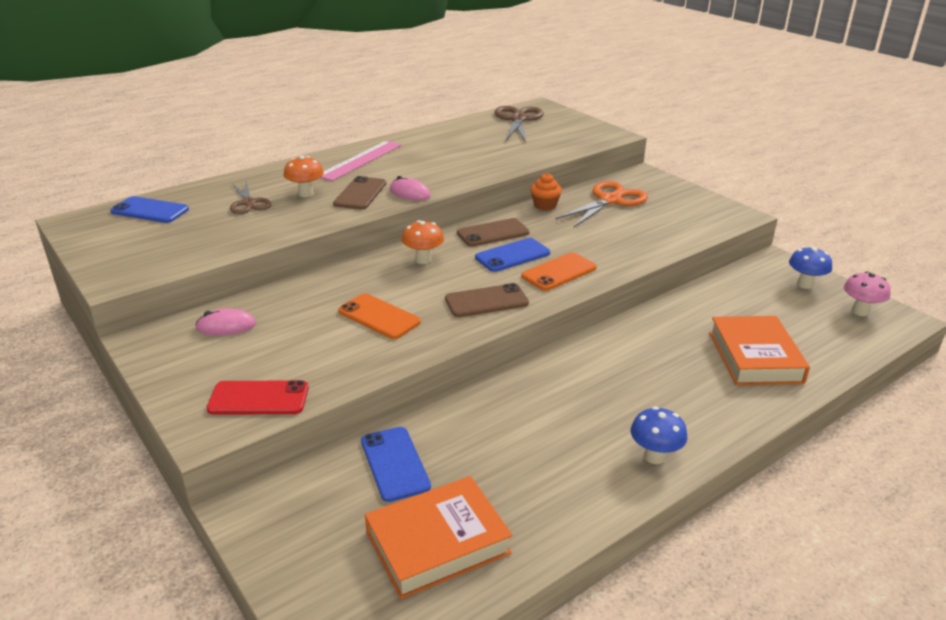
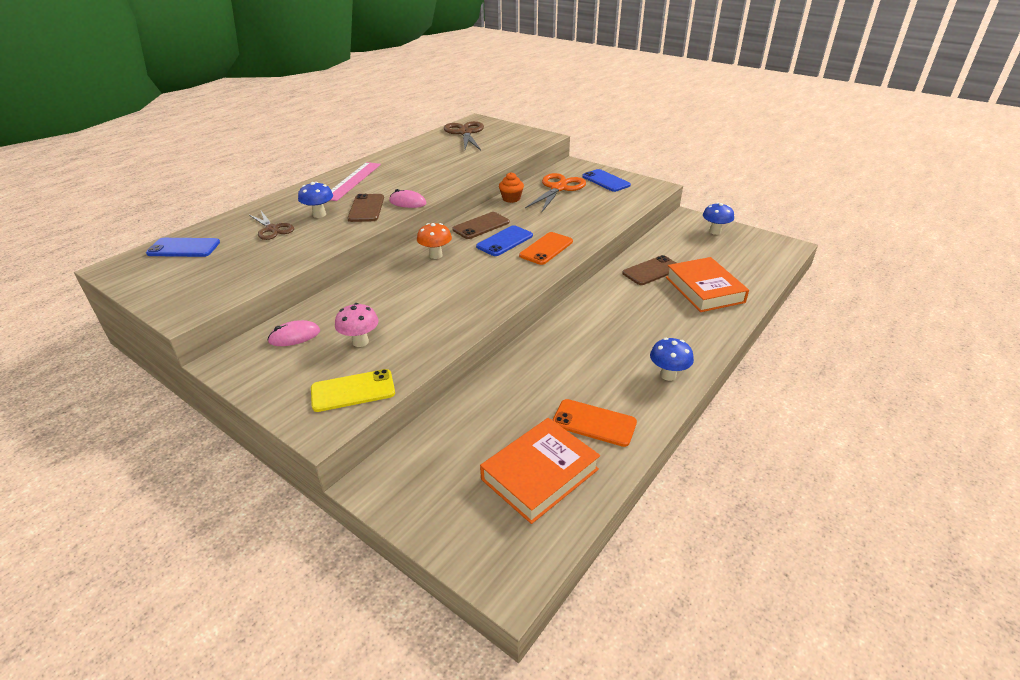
camera: 15 degrees left, 5 degrees up
red phone [206,380,309,414] -> yellow phone [311,369,395,412]
orange mushroom [283,156,324,197] -> blue mushroom [298,182,333,218]
orange phone [338,293,421,339] -> orange phone moved to [553,399,637,447]
blue phone [361,427,431,502] -> blue phone moved to [582,169,631,192]
brown phone [445,283,529,317] -> brown phone moved to [622,255,676,285]
pink mushroom [844,271,891,316] -> pink mushroom moved to [335,303,379,347]

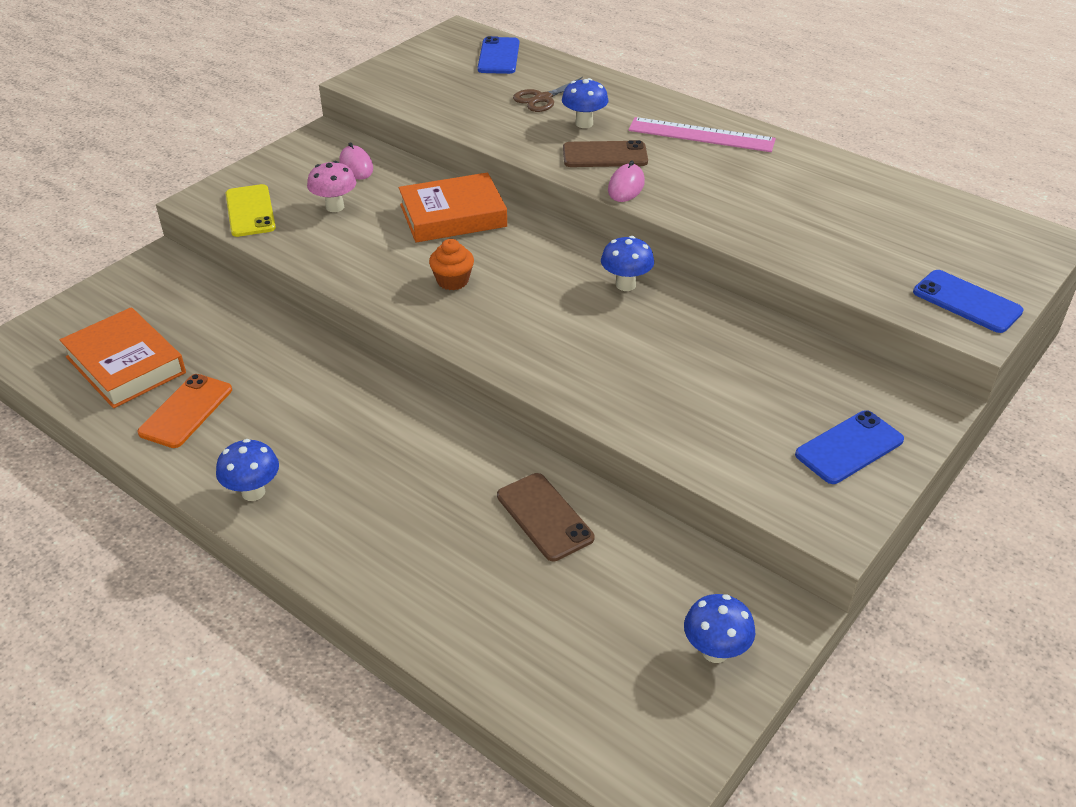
camera: 90 degrees right, 5 degrees up
orange mushroom [417,223,452,259] -> none
brown scissors [444,121,484,150] -> none
brown phone [452,212,510,239] -> blue mushroom [601,236,654,291]
blue phone [476,225,533,256] -> blue phone moved to [913,270,1024,333]
orange cupcake [499,172,524,203] -> orange cupcake moved to [429,239,474,290]
orange phone [519,232,573,265] -> none
orange scissors [525,173,586,213] -> none
orange book [666,257,749,312] -> orange book moved to [399,172,507,243]

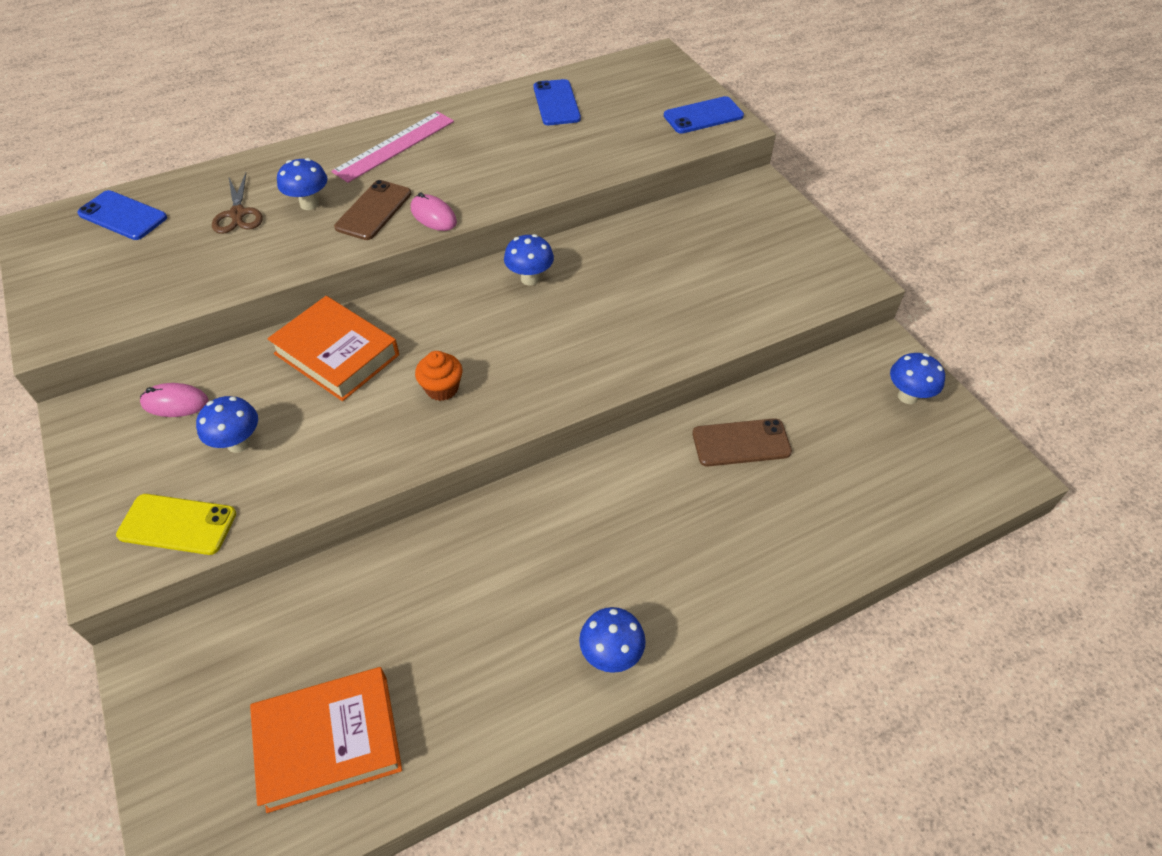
camera: 65 degrees left, 10 degrees up
orange phone [138,374,232,448] -> none
pink mushroom [307,161,356,212] -> blue mushroom [196,396,258,453]
orange book [399,172,507,243] -> orange book turned 60 degrees counterclockwise [267,296,399,401]
blue phone [795,410,904,484] -> blue phone moved to [533,79,581,125]

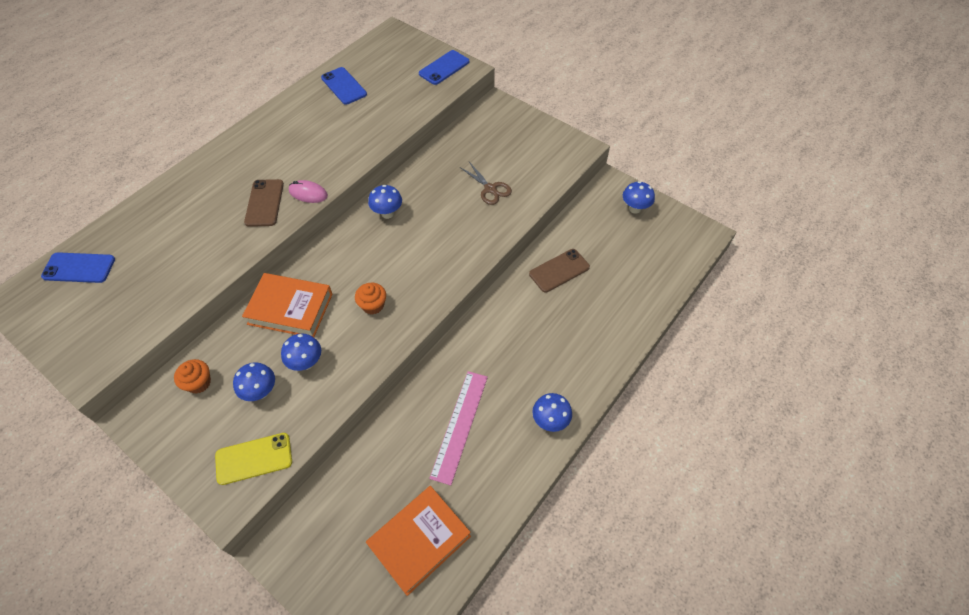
camera: 25 degrees left, 5 degrees up
pink mouse [140,383,209,417] -> orange cupcake [174,359,211,394]
brown scissors [212,173,263,234] -> brown scissors moved to [460,162,512,205]
blue mushroom [277,158,328,210] -> blue mushroom moved to [281,334,321,371]
pink ruler [331,111,454,183] -> pink ruler moved to [429,371,488,485]

